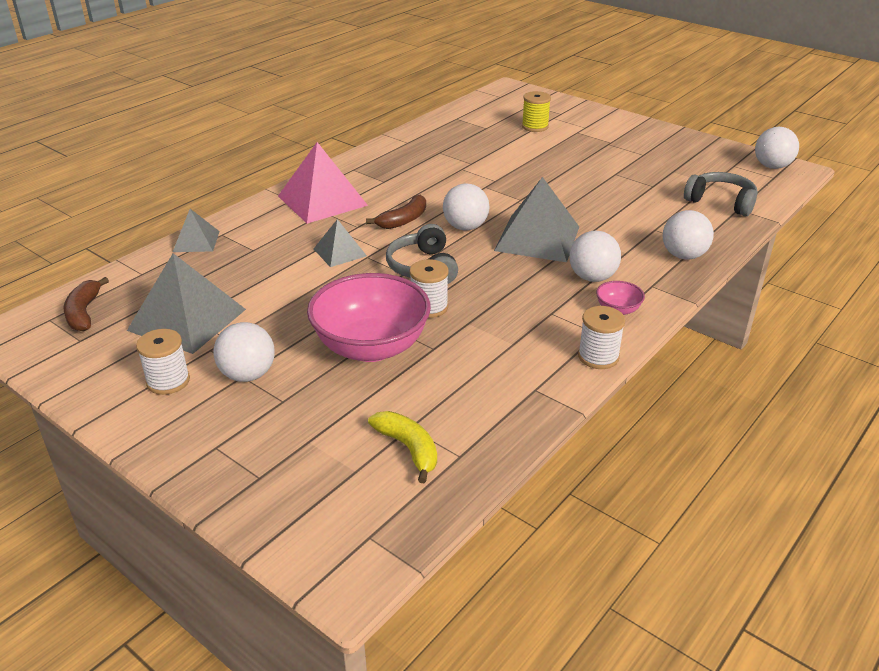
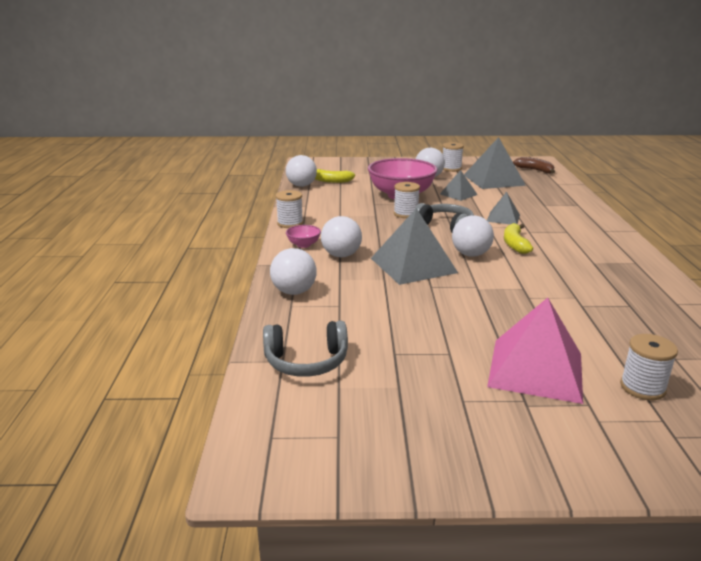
camera: 140 degrees right, 10 degrees down
grey pyramid [173,209,220,252] -> grey pyramid moved to [440,170,478,201]
pink pyramid [278,142,368,224] -> pink pyramid moved to [487,298,583,404]
brown banana [366,195,426,229] -> yellow banana [504,223,533,254]
yellow spool [522,91,551,132] -> white spool [620,334,678,400]
white ball [755,127,799,169] -> white ball moved to [286,155,317,187]

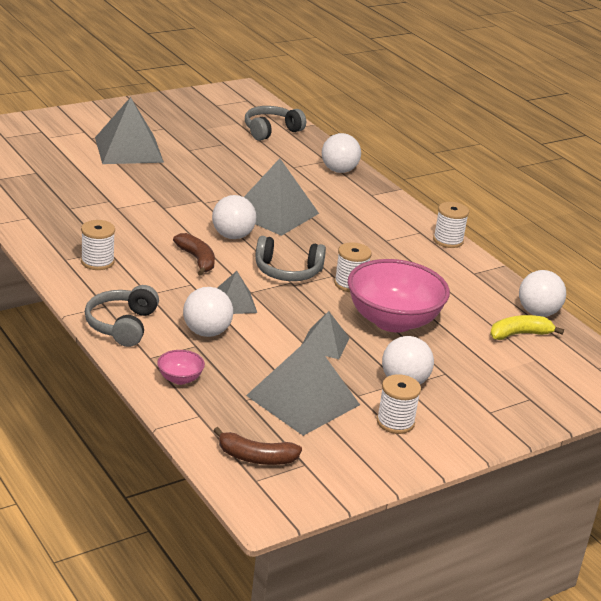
camera: 145 degrees right, 5 degrees up
pink bowl [286,225,321,248] -> pink bowl moved to [157,350,205,385]
white ball [321,216,362,257] -> white ball moved to [183,287,233,337]
pink pyramid [487,298,583,404] -> grey pyramid [95,97,164,164]
yellow banana [504,223,533,254] -> brown banana [173,233,215,276]
white spool [620,334,678,400] -> white spool moved to [81,220,115,270]
none -> grey headphones [85,285,159,347]

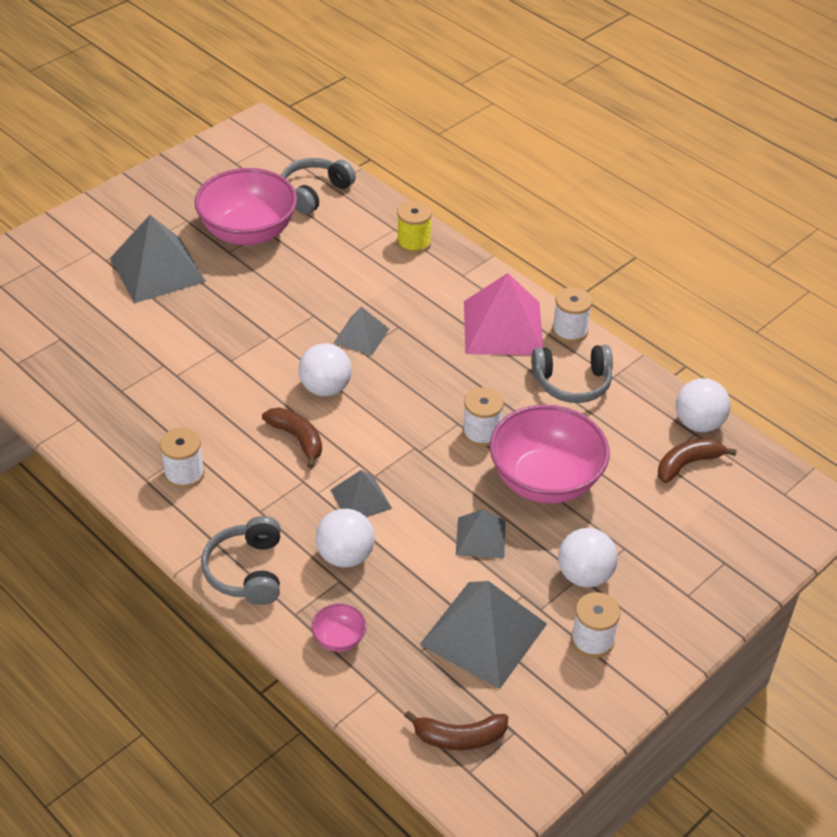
camera: 10 degrees left, 15 degrees up
grey pyramid [244,158,319,236] -> grey pyramid [334,307,389,356], size x0.55
grey headphones [255,236,326,281] -> grey headphones moved to [532,345,613,403]
white ball [322,133,361,173] -> yellow spool [397,201,432,254]
yellow banana [490,315,564,340] -> brown banana [658,438,737,483]
none -> pink bowl [195,168,297,245]
none -> pink pyramid [464,273,543,355]

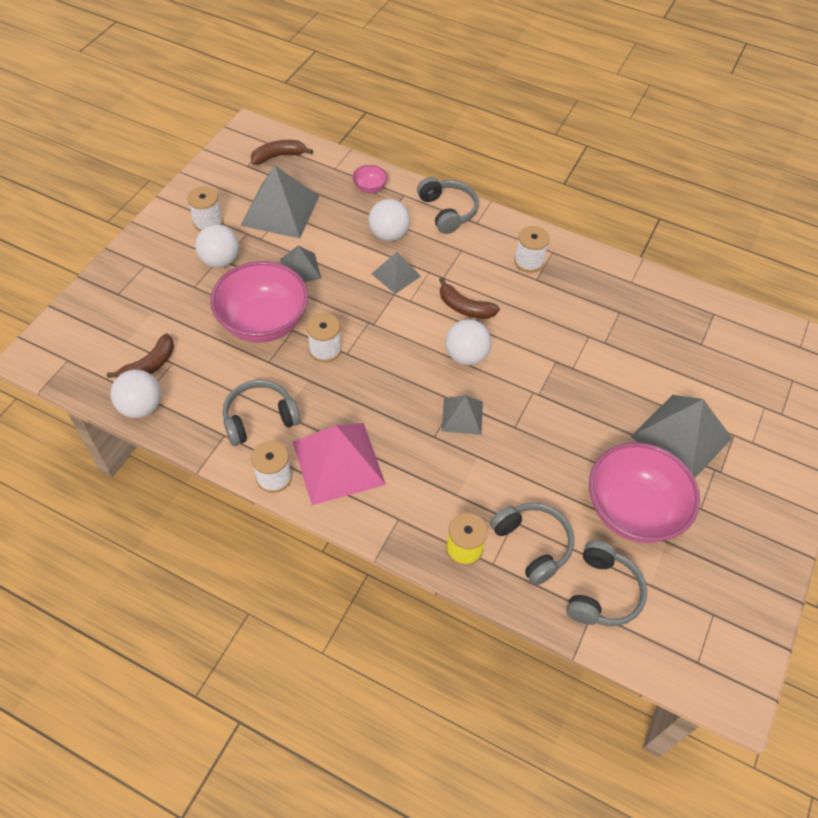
camera: 160 degrees right, 10 degrees up
none -> grey headphones [490,503,574,585]

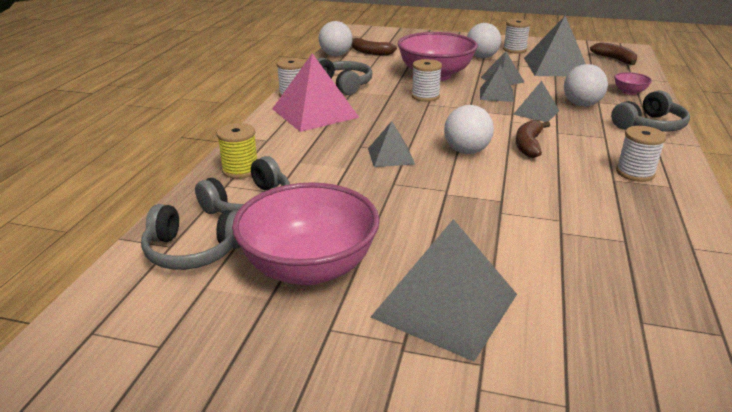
camera: 80 degrees right, 25 degrees down
none -> grey pyramid [480,65,514,102]

